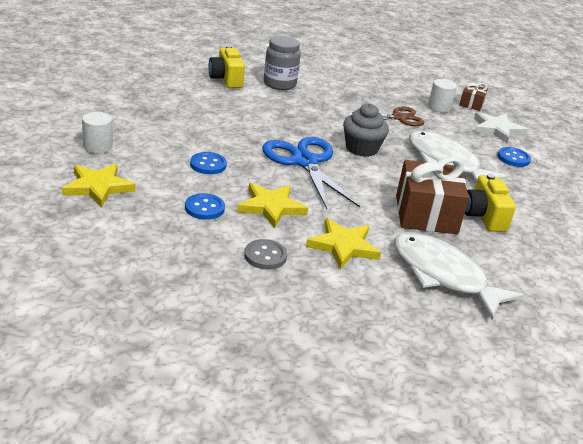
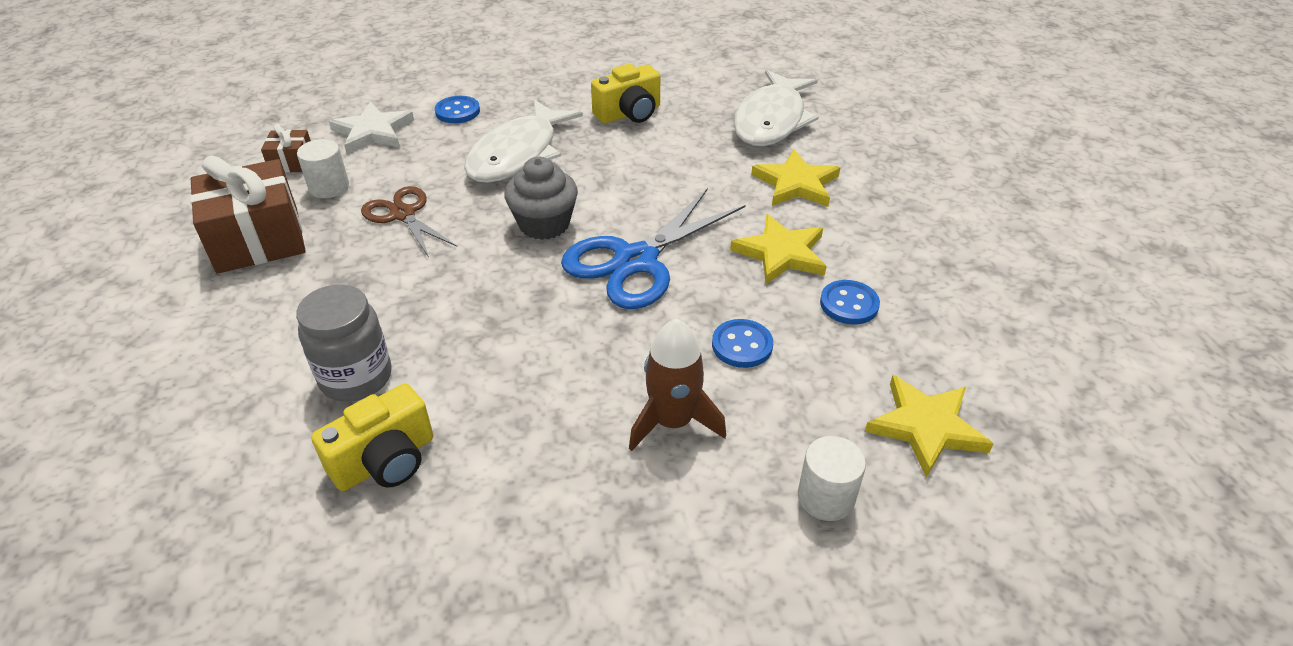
camera: 110 degrees left, 10 degrees up
grey button [244,239,287,270] -> none
brown gift [396,156,469,234] -> brown gift moved to [190,155,306,274]
none -> brown rocket [629,319,726,451]

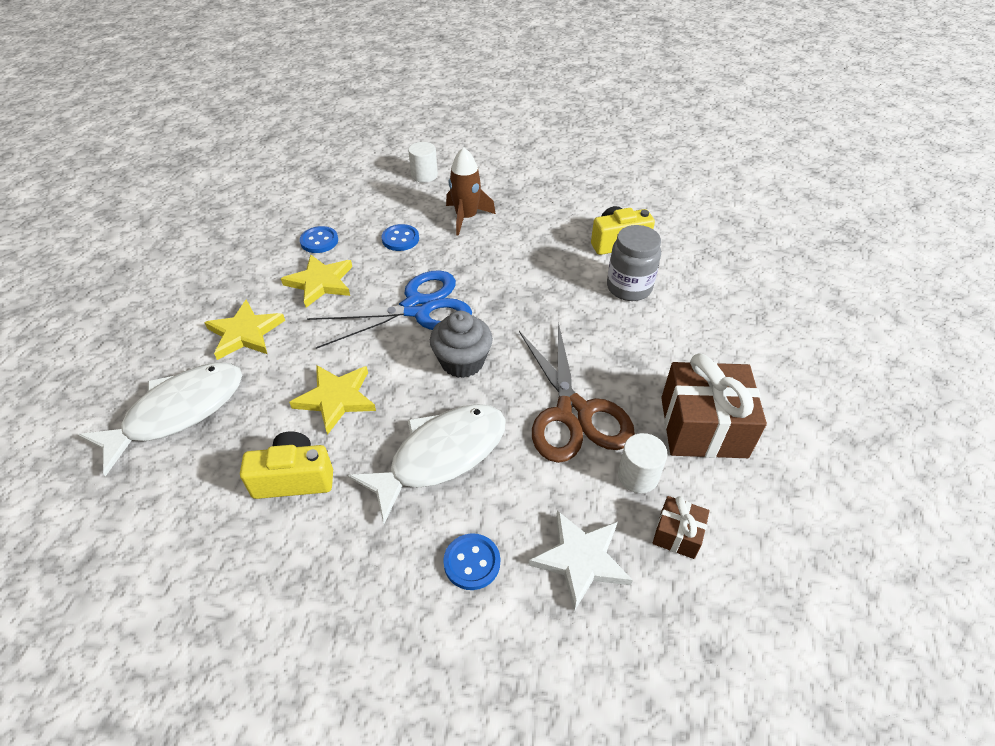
camera: 155 degrees left, 5 degrees up
brown scissors [361,186,457,257] -> brown scissors [519,322,635,463], size x1.63
yellow star [865,375,993,478] -> yellow star moved to [289,365,376,435]

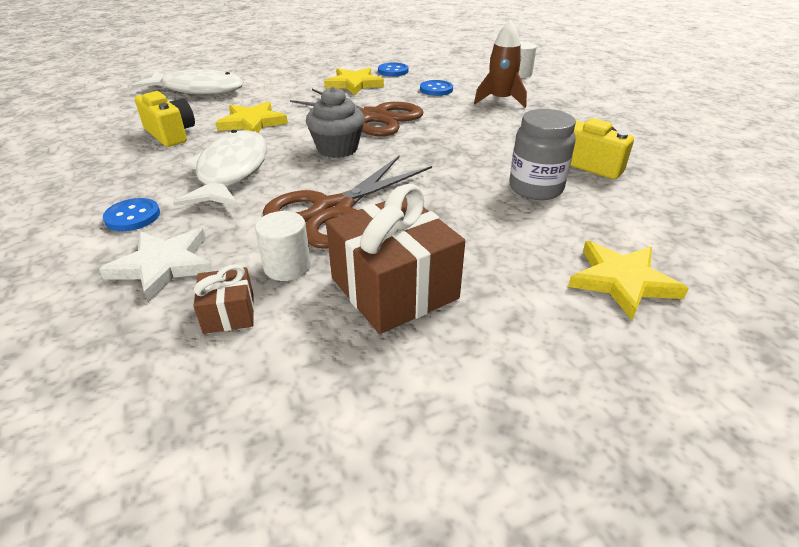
camera: 55 degrees right, 10 degrees down
yellow star [204,300,285,360] -> yellow star moved to [568,241,689,320]
blue scissors [307,270,472,349] -> brown scissors [290,89,423,136]
white fish [348,404,506,523] -> white fish turned 105 degrees counterclockwise [173,130,267,207]

